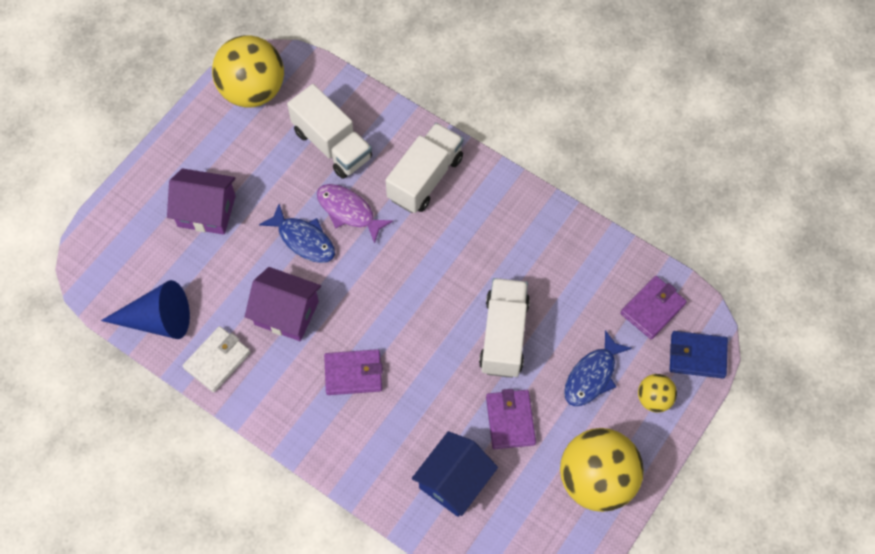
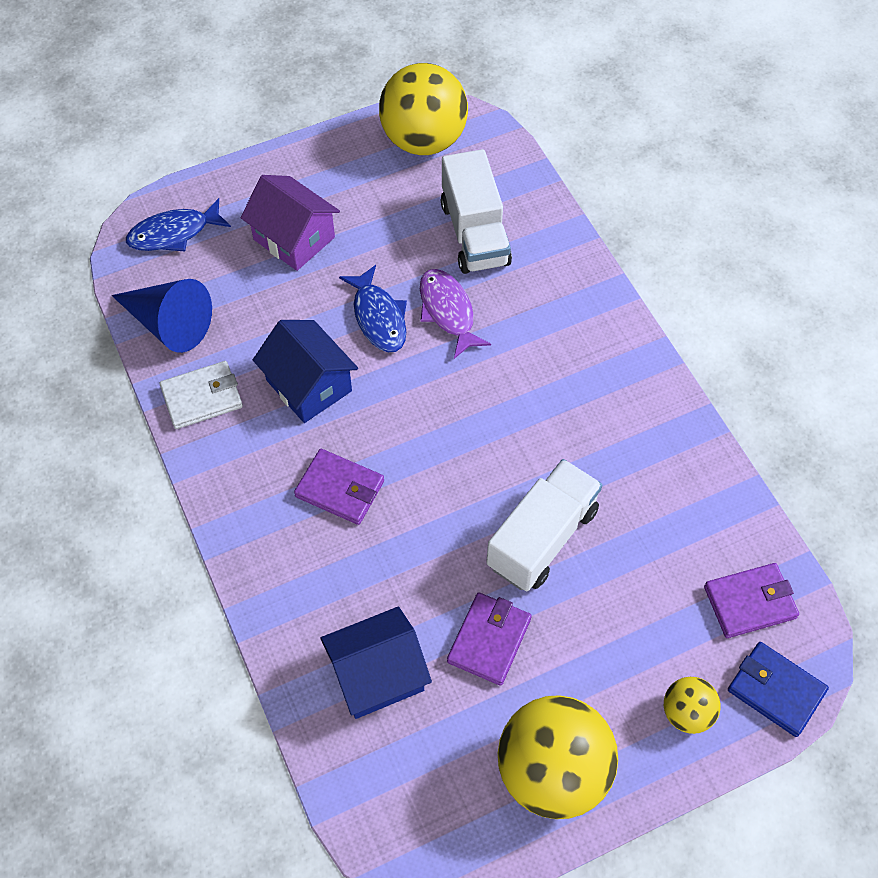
camera: 30 degrees right, 5 degrees down
purple house [245,267,321,341] -> blue house [253,320,358,423]
white truck [385,123,463,213] -> none
blue fish [564,330,632,406] -> blue fish moved to [126,198,231,251]

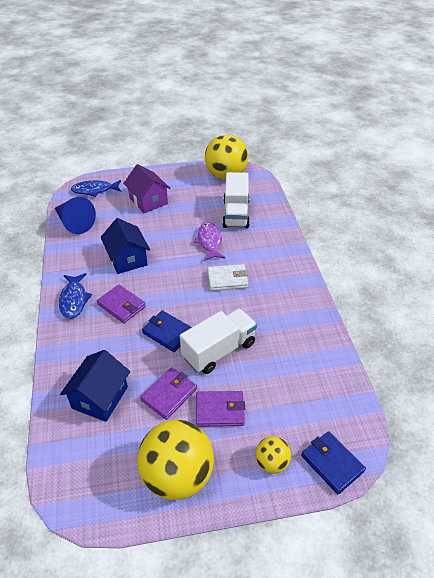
camera: 15 degrees right, 15 degrees down
white wallet [160,361,243,429] -> white wallet moved to [207,264,248,291]
blue house [320,607,432,719] -> blue house turned 60 degrees counterclockwise [60,350,130,422]
blue fish [339,265,407,352] -> blue fish moved to [59,273,92,319]
purple wallet [704,563,799,638] -> purple wallet moved to [196,391,245,427]
none -> blue wallet [142,310,192,352]

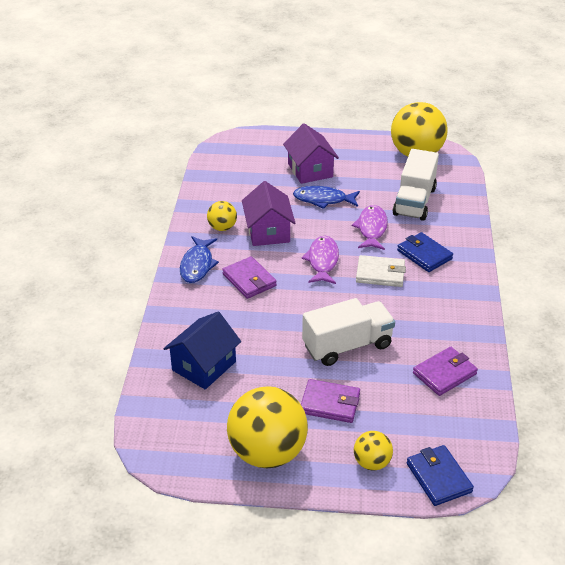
camera: 15 degrees right, 5 degrees down
blue cone [55,197,96,234] -> none
blue fish [71,180,121,197] -> blue fish moved to [293,186,360,209]
blue house [101,218,150,274] -> purple house [242,181,295,246]
purple wallet [140,367,197,420] -> purple wallet moved to [413,347,478,396]
blue wallet [142,310,192,352] -> blue wallet moved to [397,232,453,272]
none -> yellow ball [207,201,237,231]
none -> purple fish [302,236,339,284]

